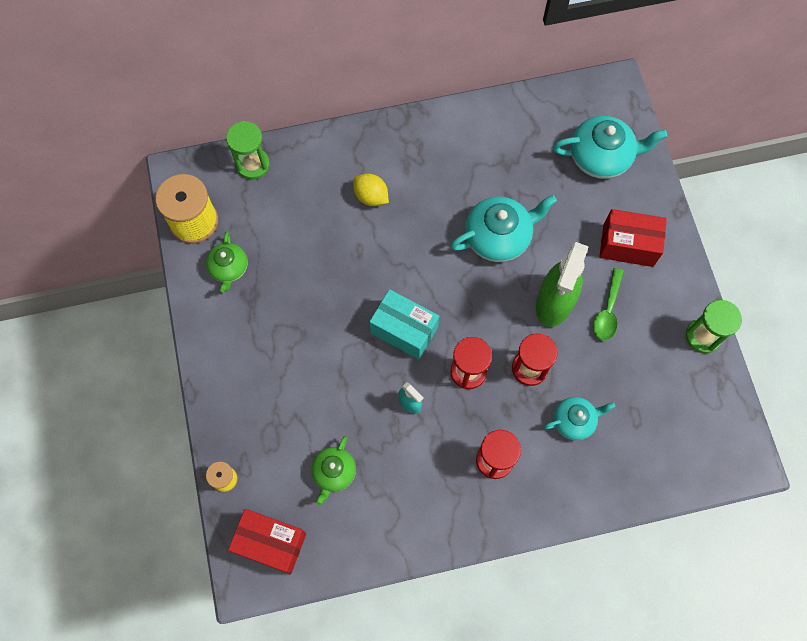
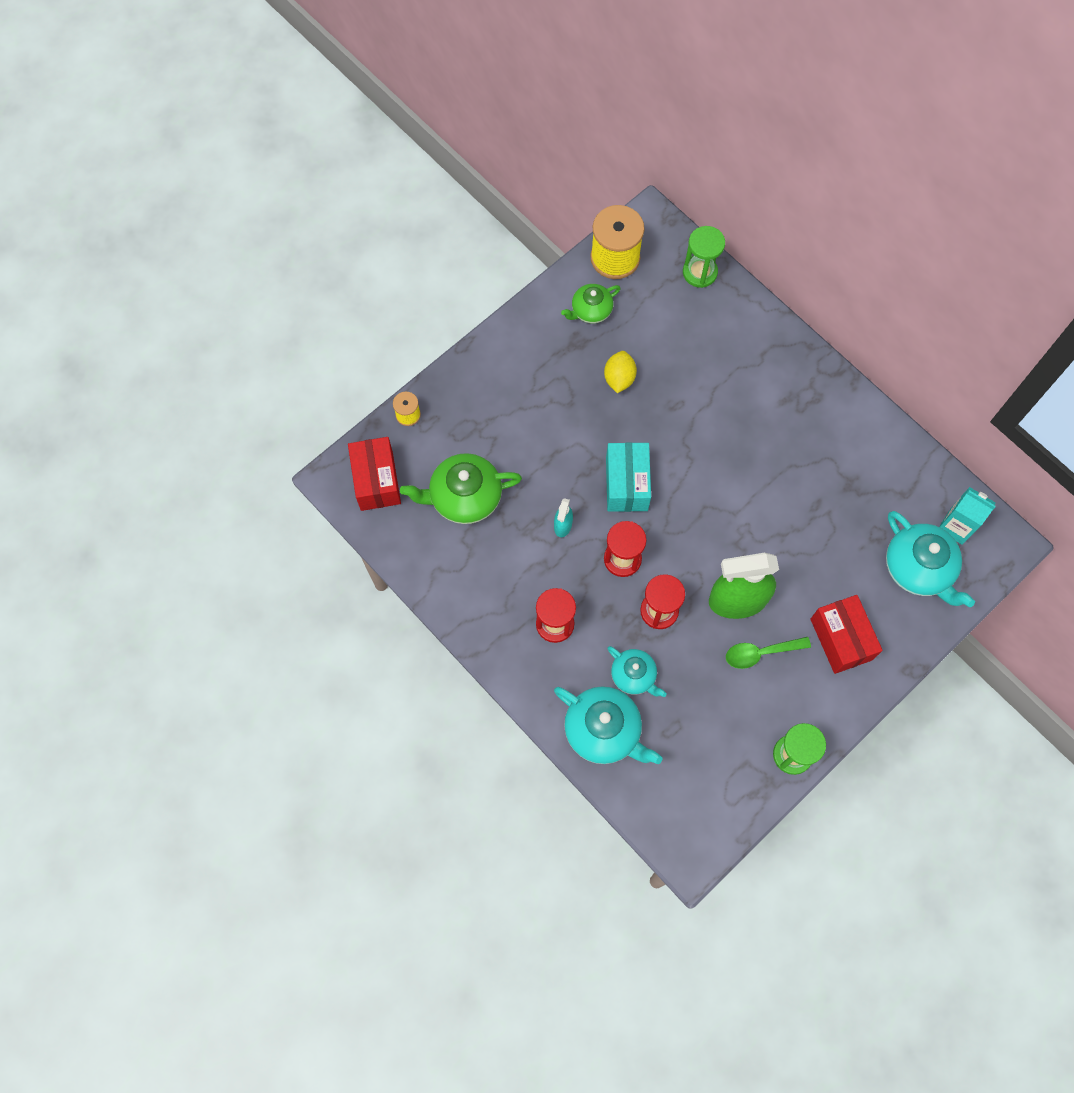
camera: 60 degrees right, 0 degrees up
green teapot [311,436,356,505] -> green teapot [400,453,522,524], size x1.65
yellow lemon [353,174,389,206] -> yellow lemon moved to [604,351,637,393]
turquoise teapot [450,195,557,262] -> turquoise teapot moved to [554,686,663,764]
none -> turquoise carton [939,487,996,545]

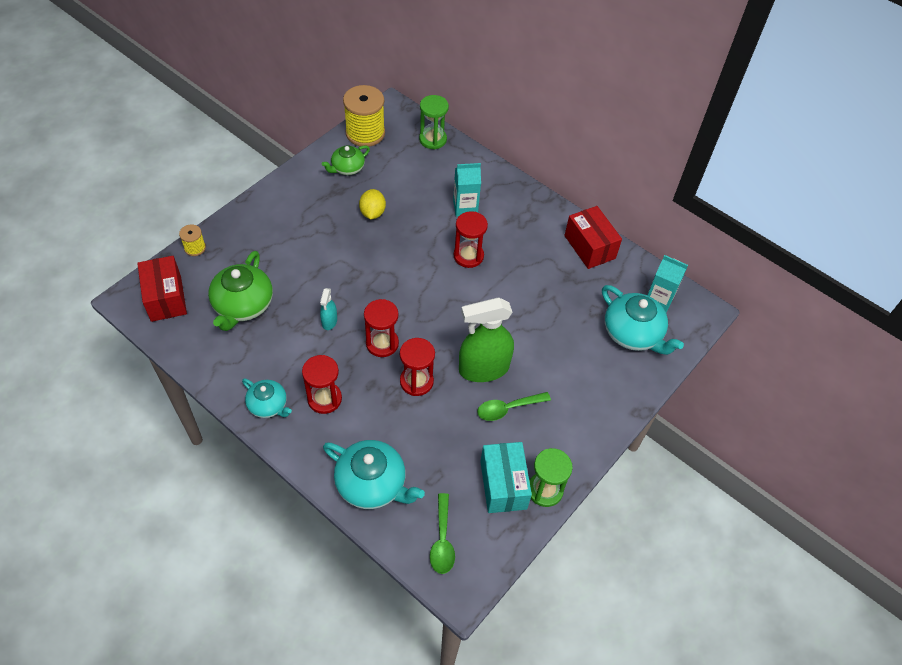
camera: 10 degrees left, 15 degrees down
green teapot [400,453,522,524] -> green teapot turned 60 degrees counterclockwise [208,251,273,331]
turquoise box [606,442,651,512] -> turquoise box moved to [480,442,532,513]
turquoise teapot [607,646,667,697] -> turquoise teapot moved to [242,378,292,418]
red box [810,595,883,674] -> red box moved to [564,206,622,269]
none -> green spoon [430,493,455,574]
none -> turquoise carton [453,163,481,217]
none -> red hourglass [454,211,488,268]

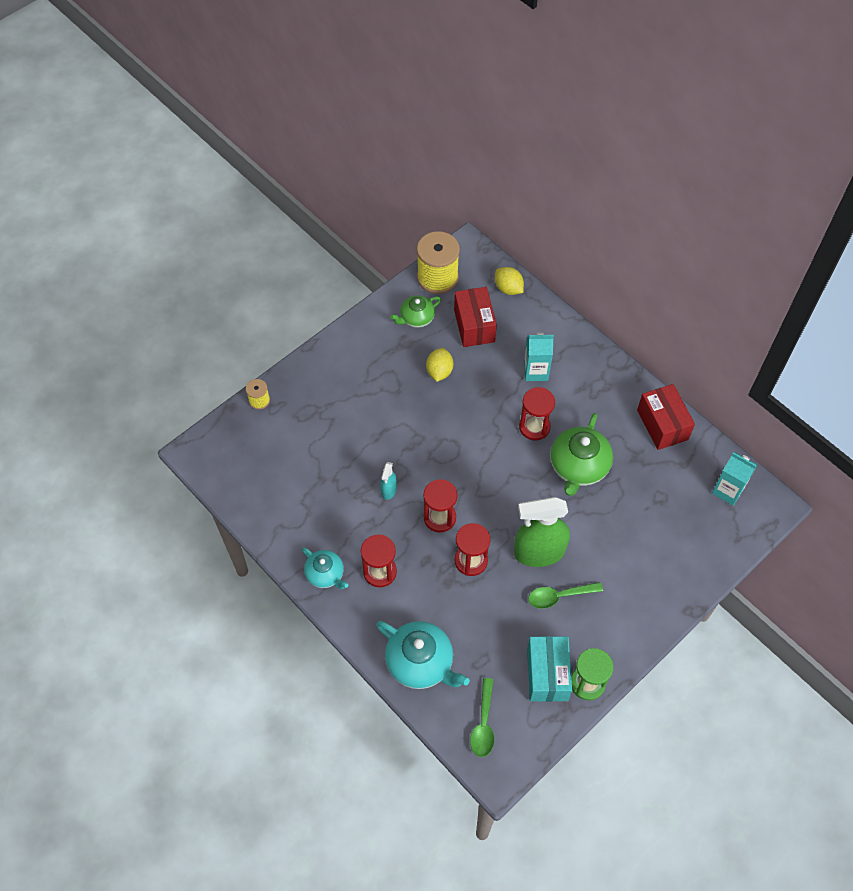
camera: 10 degrees right, 5 degrees up
red box [137,256,187,322] -> red box moved to [454,287,497,347]
green teapot [208,251,273,331] -> green teapot moved to [550,413,613,496]
green hourglass [419,95,449,149] -> yellow lemon [495,267,524,295]
turquoise teapot [602,285,684,355] -> none

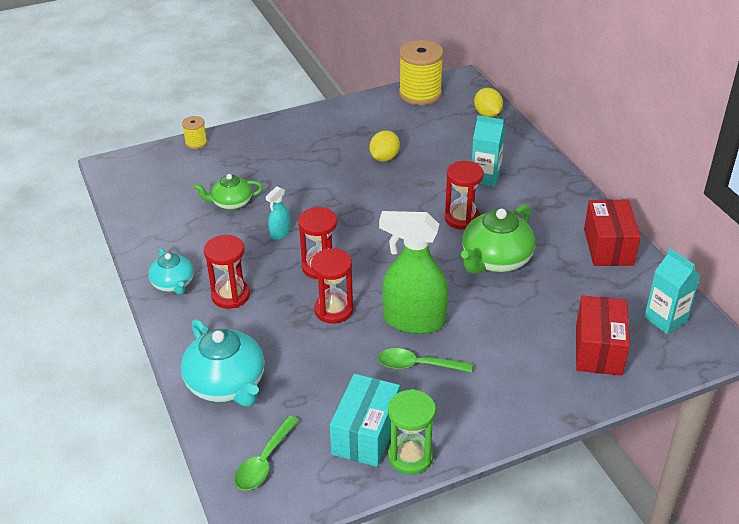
camera: 20 degrees right, 20 degrees down
green teapot [390,296,441,328] -> green teapot moved to [194,174,263,210]
red box [454,287,497,347] -> red box moved to [576,295,630,376]

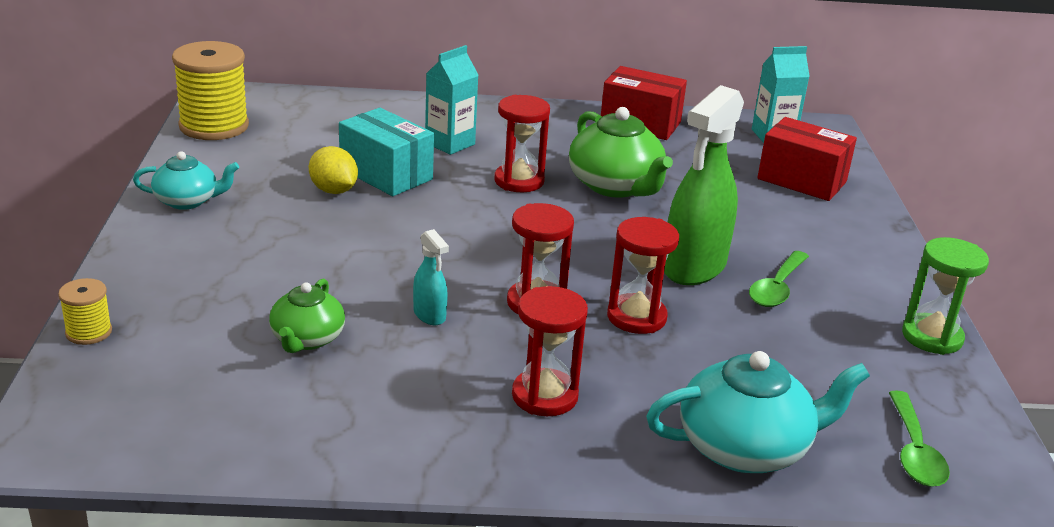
camera: 70 degrees left, 10 degrees down
turquoise teapot [148,248,194,295] -> turquoise teapot moved to [133,151,239,210]
green spoon [234,416,299,491] -> green spoon turned 45 degrees clockwise [889,391,950,487]
turquoise box [330,374,400,467] -> turquoise box moved to [339,108,434,196]
yellow lemon [474,88,503,117] -> none

